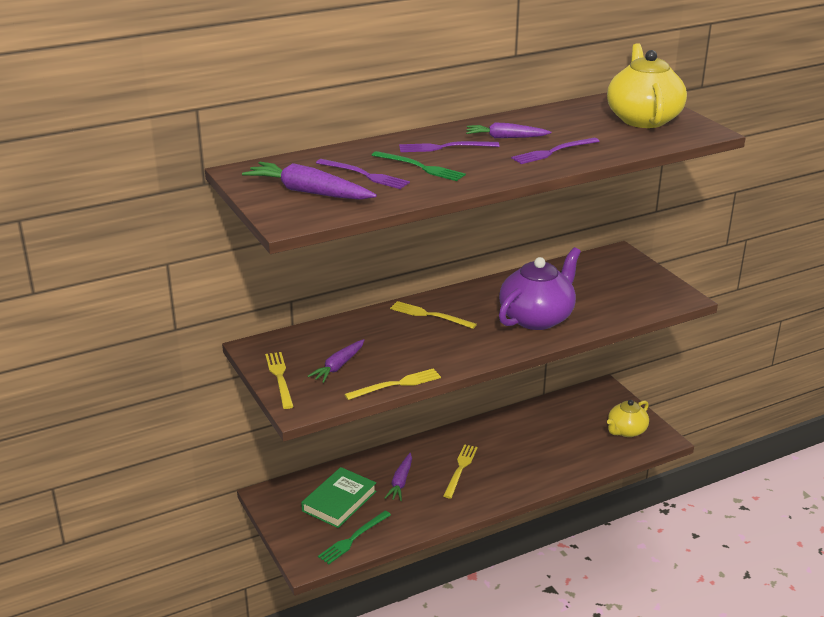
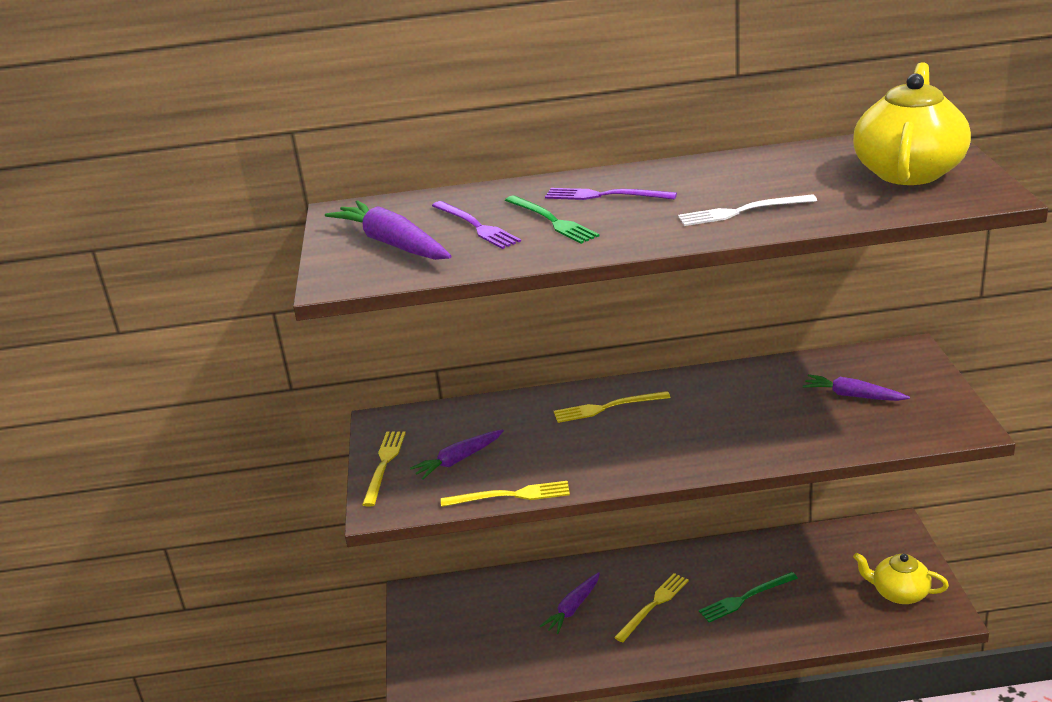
camera: 25 degrees right, 0 degrees up
green book [301,467,377,528] -> none
green fork [318,511,391,564] -> green fork moved to [699,572,798,622]
yellow fork [390,301,477,329] -> yellow fork turned 60 degrees counterclockwise [554,391,671,423]
purple carrot [466,122,551,138] -> purple carrot moved to [803,374,910,401]
purple teapot [499,247,581,330] -> none
purple fork [511,138,600,164] -> white fork [678,194,817,226]
yellow teapot [607,400,649,437] -> yellow teapot turned 45 degrees clockwise [853,552,949,604]

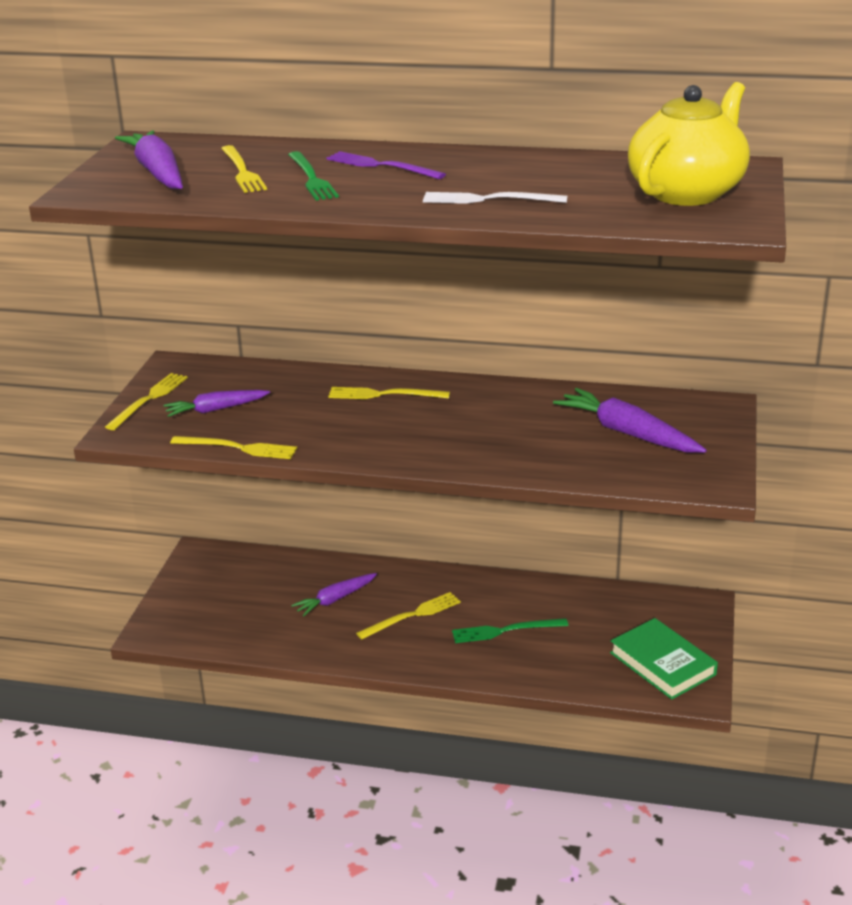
camera: 15 degrees right, 0 degrees up
purple fork [432,201,521,249] -> yellow fork [221,145,267,193]
purple carrot [803,374,910,401] -> purple carrot [553,388,707,453], size x1.55
yellow teapot [853,552,949,604] -> green book [610,618,718,700]

